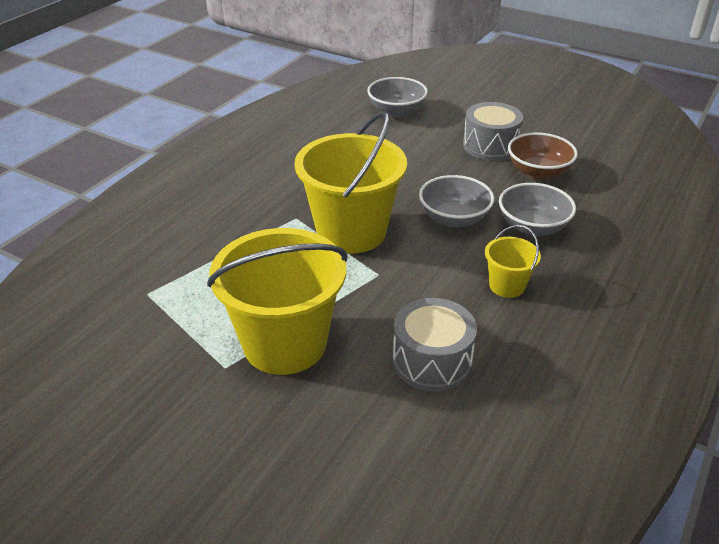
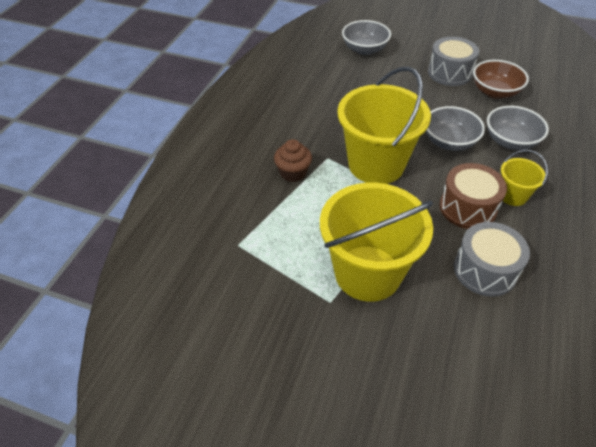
camera: 10 degrees left, 10 degrees up
none -> brown cupcake [274,139,312,182]
none -> brown drum [439,163,507,229]

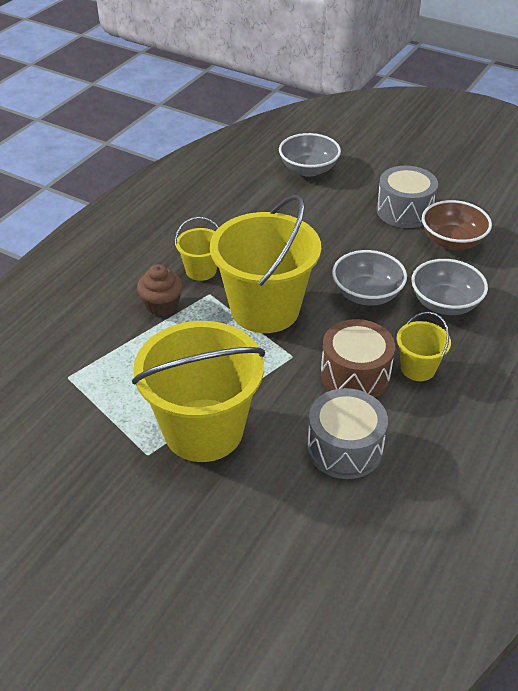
camera: 10 degrees right, 5 degrees down
none -> yellow bucket [175,217,219,281]

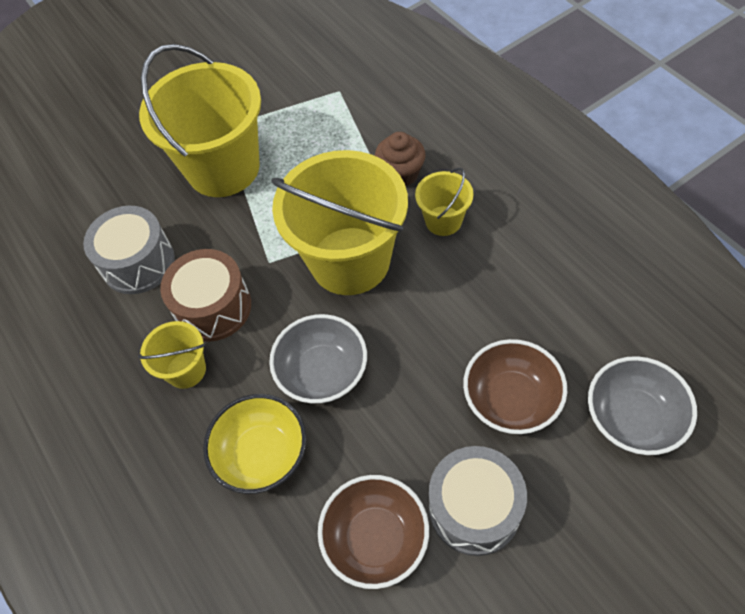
camera: 120 degrees right, 15 degrees up
grey bowl [411,259,488,315] -> yellow bowl [203,394,307,494]
none -> brown bowl [463,339,567,434]

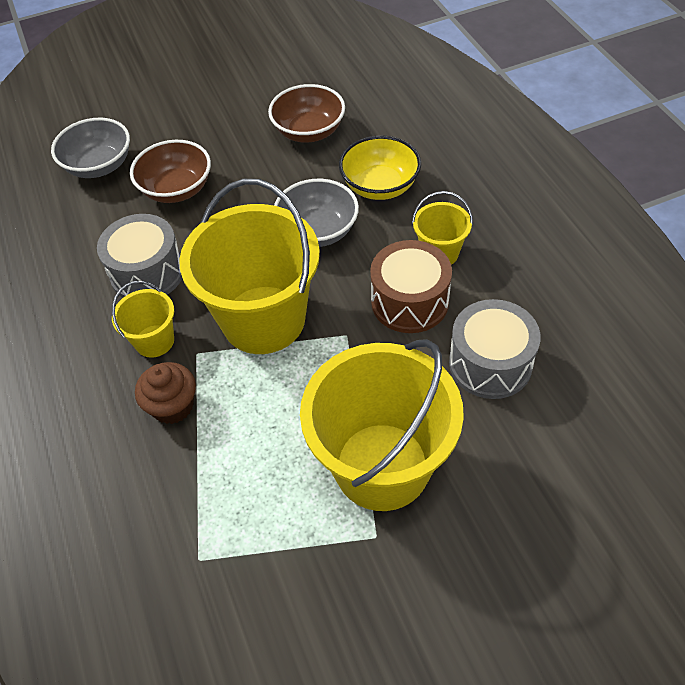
camera: 170 degrees left, 5 degrees down
grey drum [429,446,527,556] -> grey drum moved to [97,214,182,298]

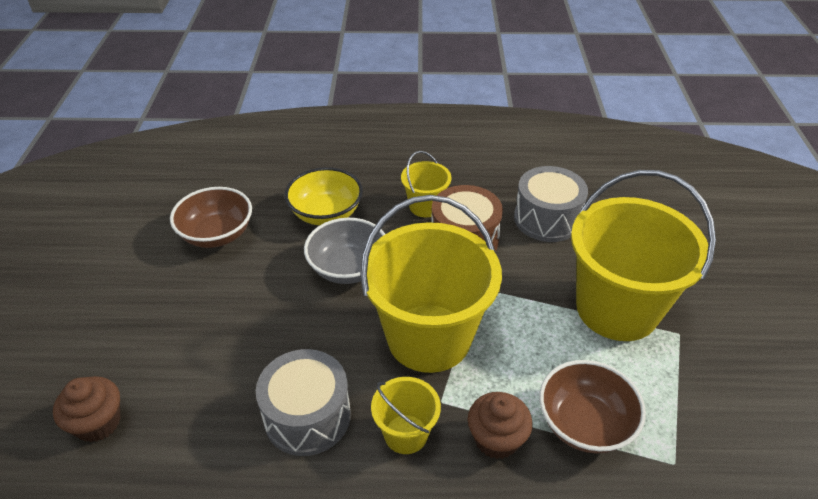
camera: 70 degrees left, 10 degrees down
grey bowl [51,118,130,178] -> brown cupcake [53,376,120,442]
brown bowl [130,140,211,203] -> brown bowl moved to [539,360,646,454]

